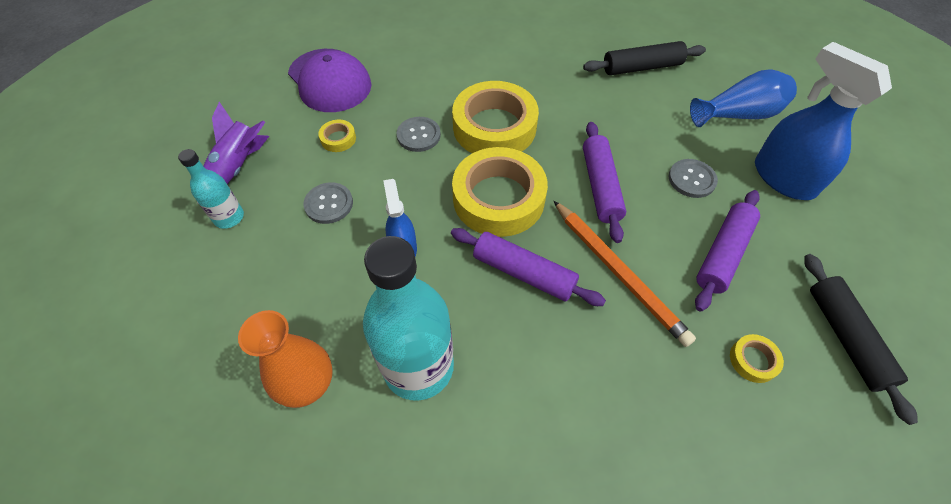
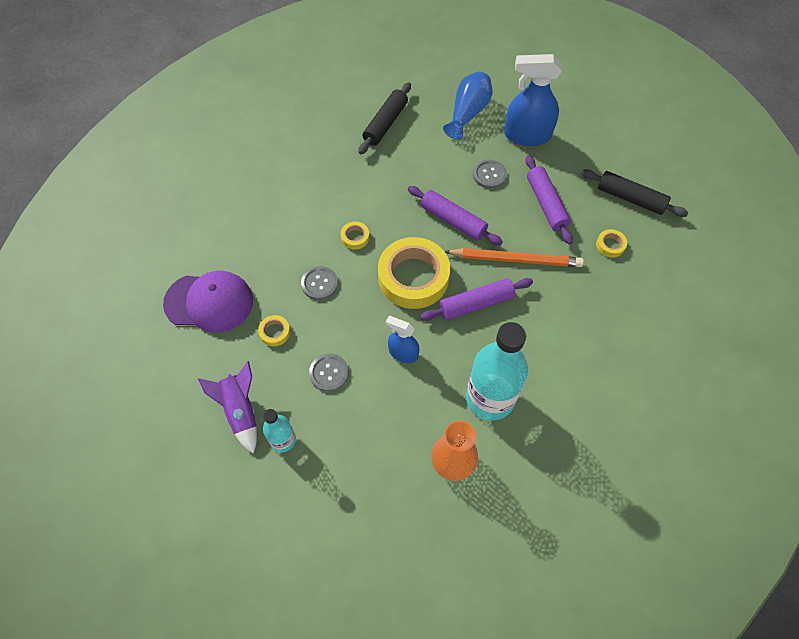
camera: 50 degrees left, 5 degrees up
yellow tape [452,81,539,153] -> yellow tape [341,221,369,250], size x0.41

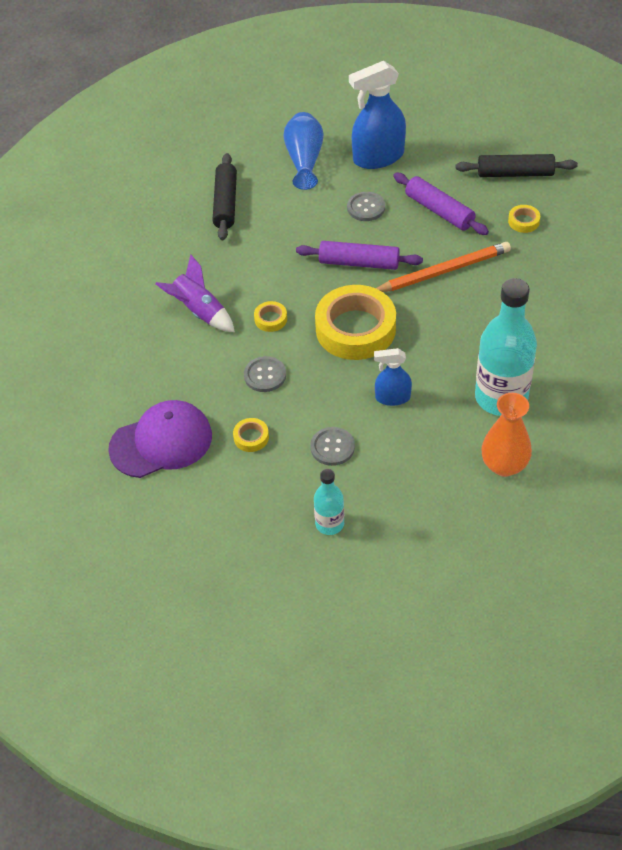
camera: 25 degrees left, 10 degrees down
purple rocket [198,361,257,454] -> purple rocket moved to [156,255,235,332]
purple rolling pin [420,278,533,321] -> none

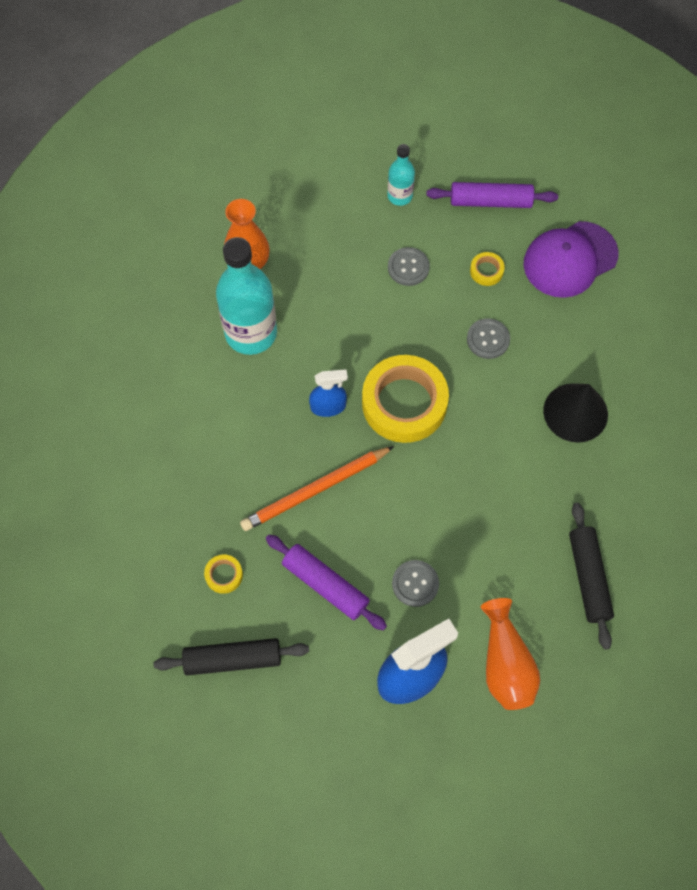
camera: 170 degrees right, 15 degrees up
purple rocket [156,255,235,332] -> black cone [543,383,608,443]
yellow tape [254,301,287,332] -> none
blue vase [283,112,324,190] -> orange vase [481,598,540,710]
purple rolling pin [296,241,423,270] -> purple rolling pin moved to [426,182,558,208]
blue spray bottle [374,348,412,406] -> blue spray bottle moved to [309,369,348,417]

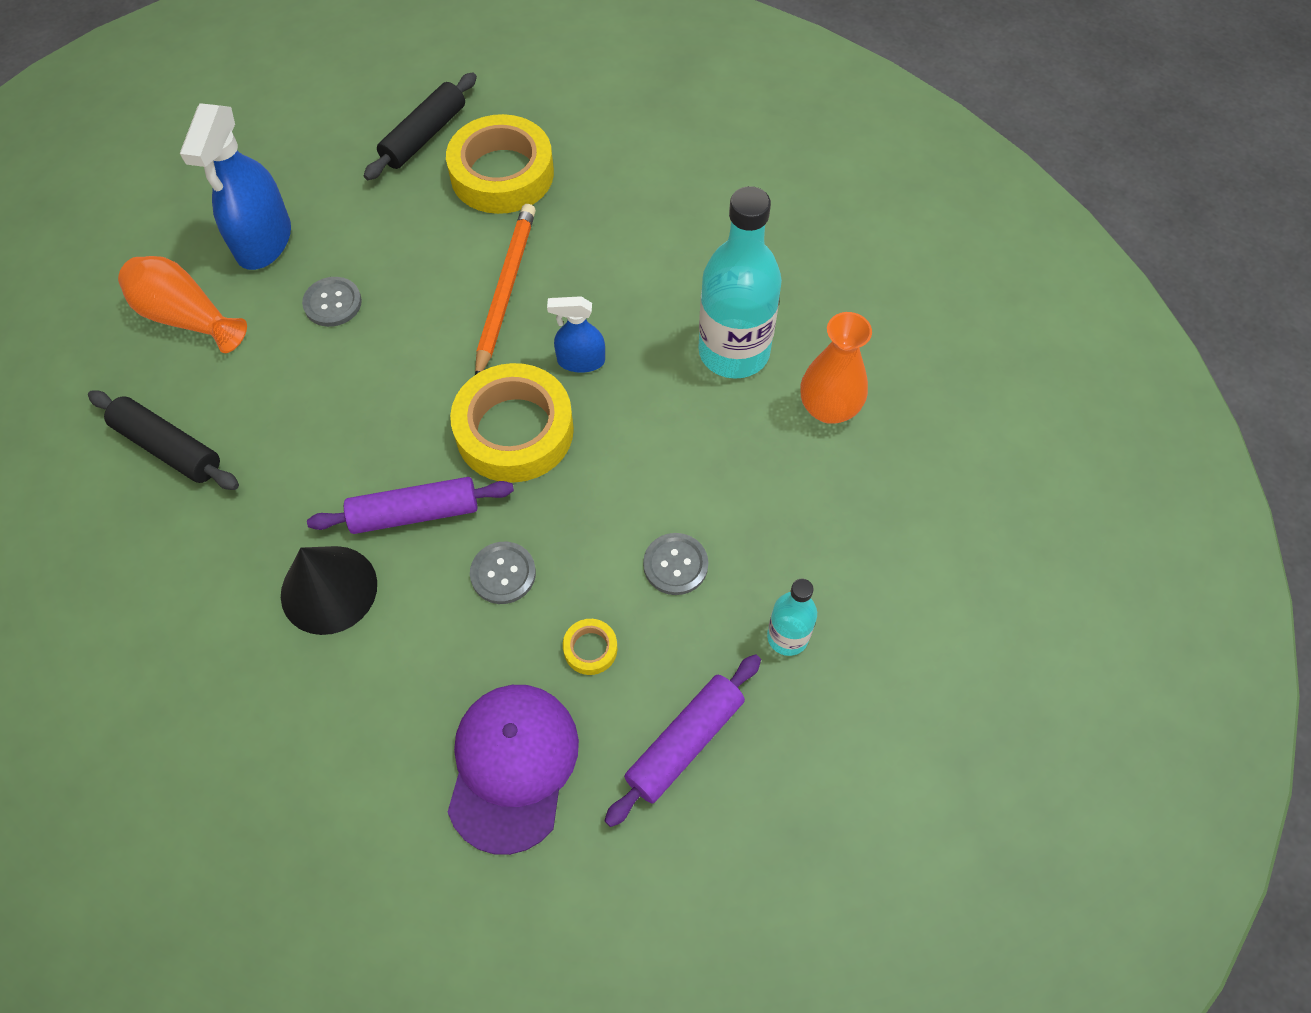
camera: 130 degrees right, 5 degrees down
yellow tape [204,555,243,594] -> yellow tape [446,114,554,214], size x2.42
purple rolling pin [266,535,387,631] -> purple rolling pin moved to [307,477,514,534]
blue spray bottle [309,369,348,417] -> blue spray bottle turned 60 degrees clockwise [547,296,605,373]

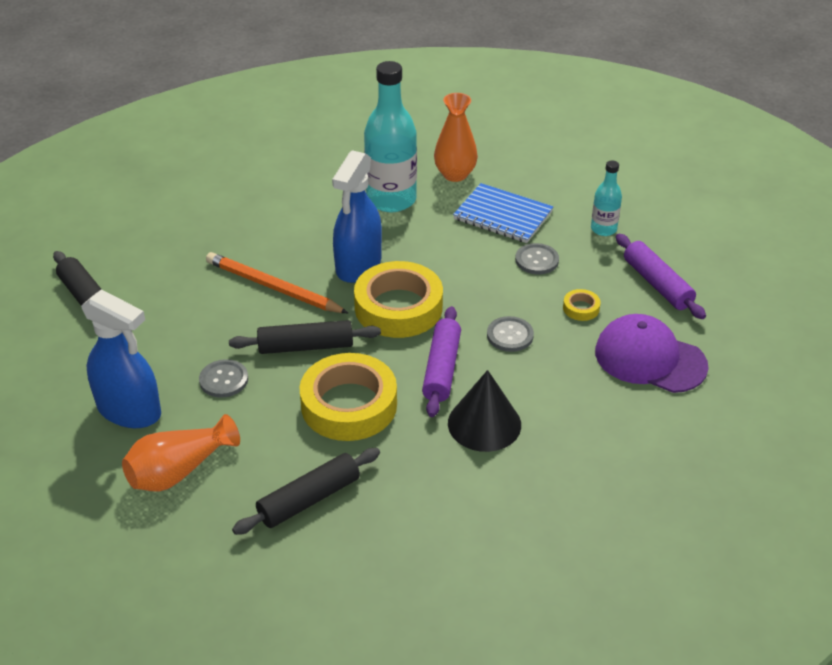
camera: 70 degrees left, 20 degrees down
yellow tape [446,114,554,214] -> yellow tape moved to [300,353,397,441]
blue spray bottle [547,296,605,373] -> blue spray bottle [332,150,382,283], size x1.80
none -> black rolling pin [229,320,381,354]
none -> blue notebook [453,183,553,243]

